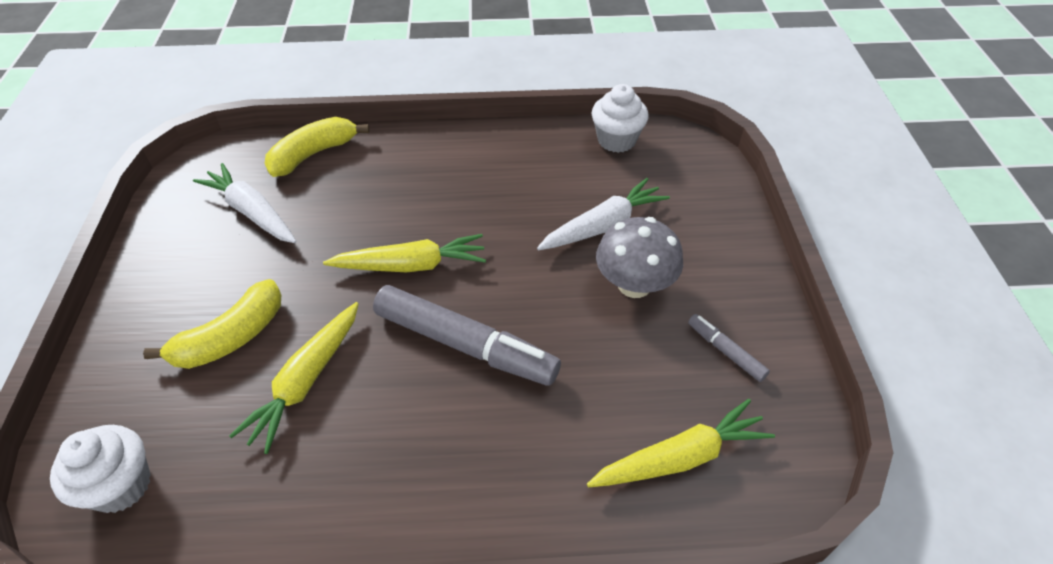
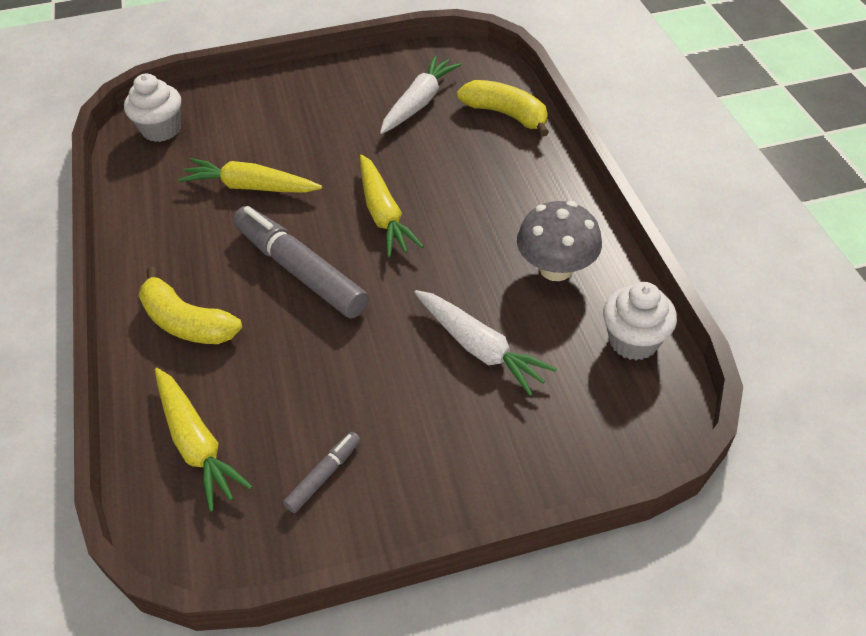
camera: 80 degrees right, 0 degrees up
yellow banana [143,279,281,369] -> yellow banana moved to [139,267,242,344]
grey marker [373,285,561,386] -> grey marker turned 120 degrees clockwise [233,206,369,318]
grey mushroom [596,217,683,298] -> grey mushroom moved to [517,201,602,281]

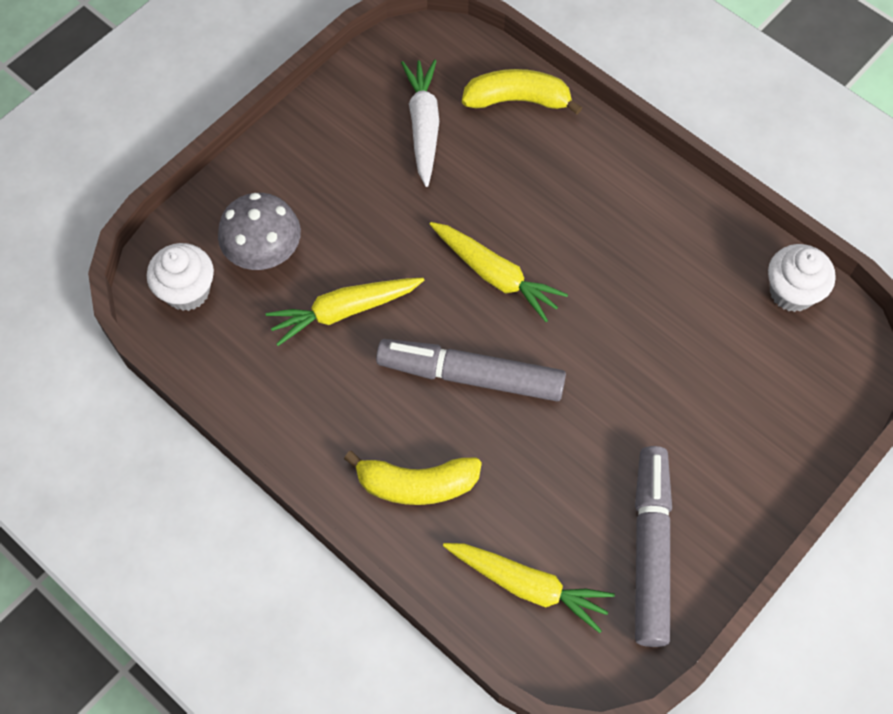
camera: 35 degrees left, 15 degrees up
grey marker [283,432,360,513] -> grey marker [635,446,672,647], size x2.16
white carrot [414,290,557,396] -> none
grey mushroom [517,201,602,281] -> grey mushroom moved to [218,193,301,270]

